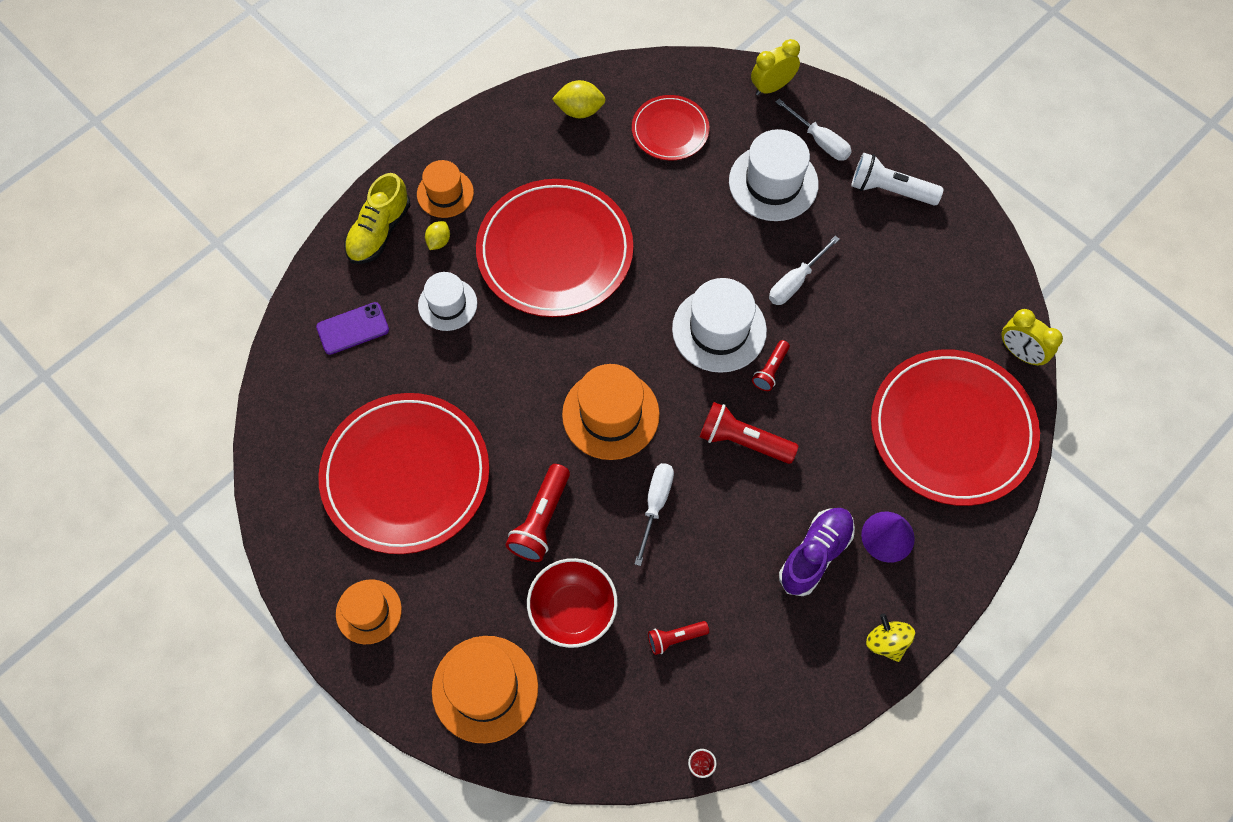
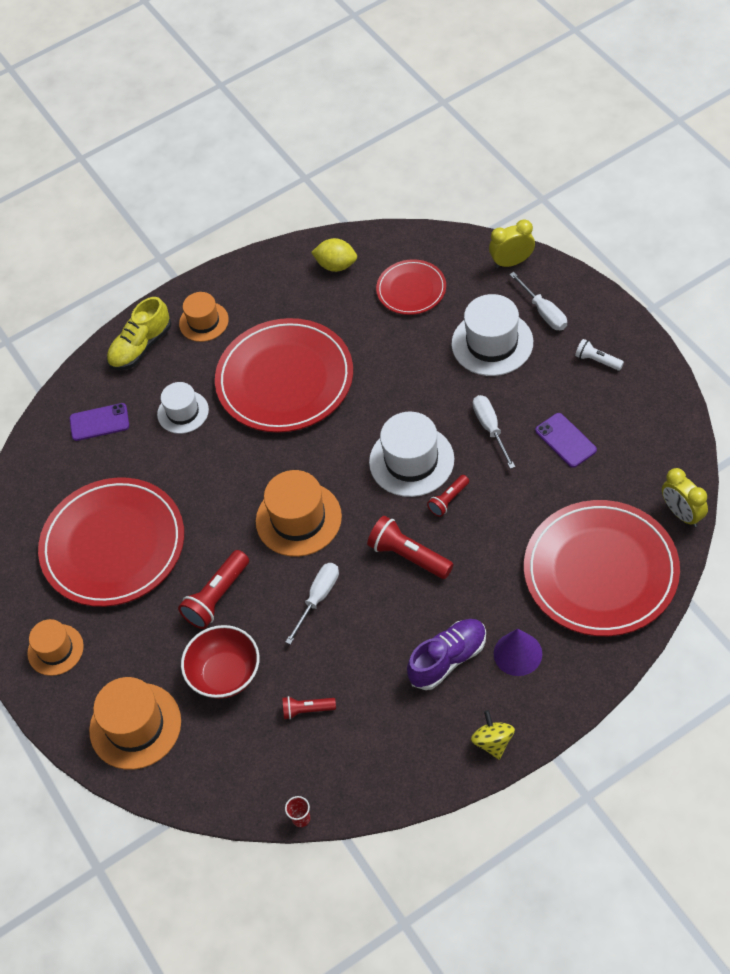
camera: 20 degrees right, 10 degrees down
yellow lemon [425,221,450,250] -> none
white screwdriver [769,236,840,305] -> white screwdriver turned 105 degrees clockwise [473,395,515,469]
white flashlight [851,153,944,206] -> white flashlight [575,339,624,371], size x0.59
none -> purple phone [535,413,597,468]

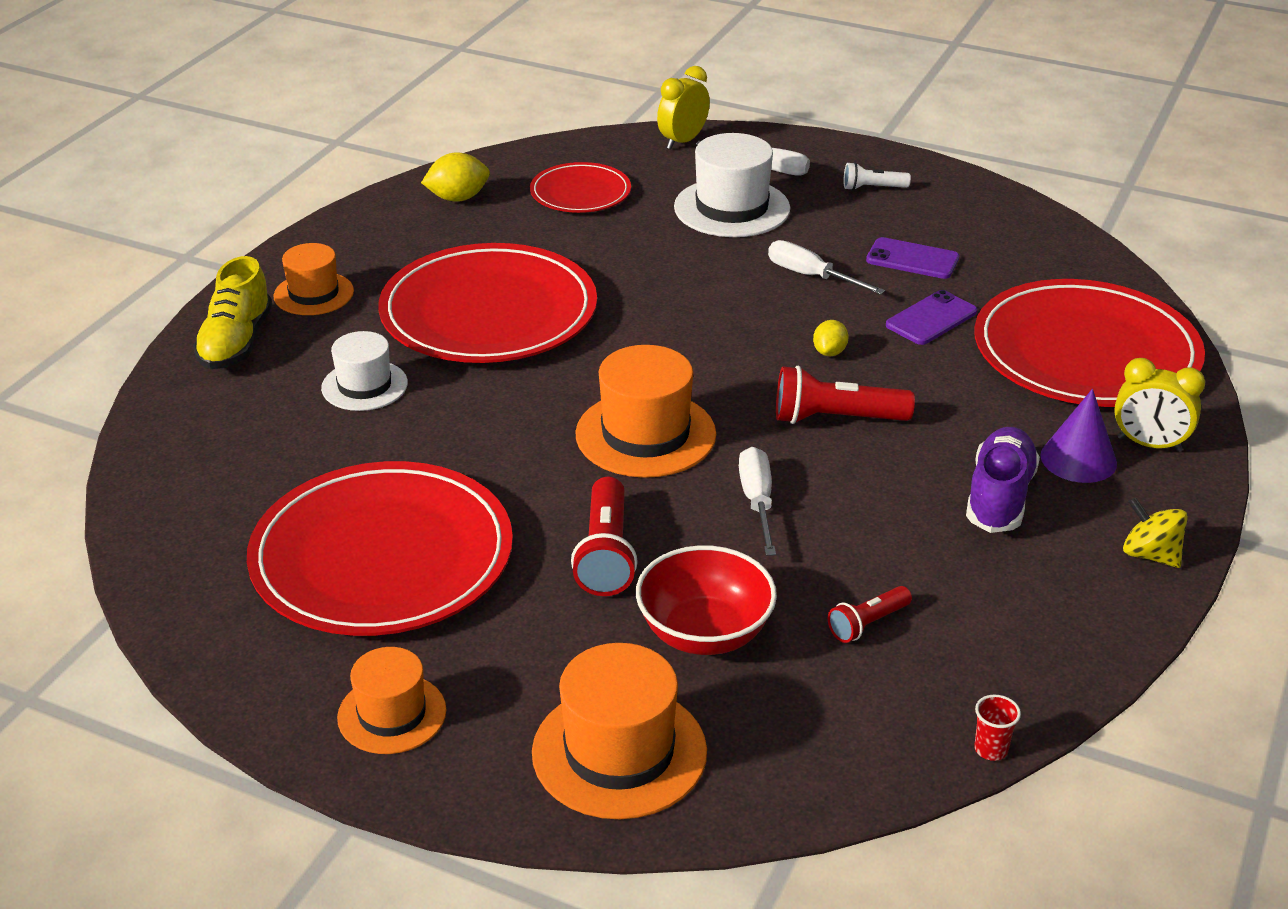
camera: 40 degrees left, 20 degrees down
purple phone [70,403,129,441] -> purple phone moved to [886,290,977,345]
white hat [369,412,454,497] -> none
red flashlight [427,475,469,517] -> yellow lemon [813,320,848,356]
yellow clock [662,468,708,527] -> yellow clock moved to [1114,358,1205,452]

